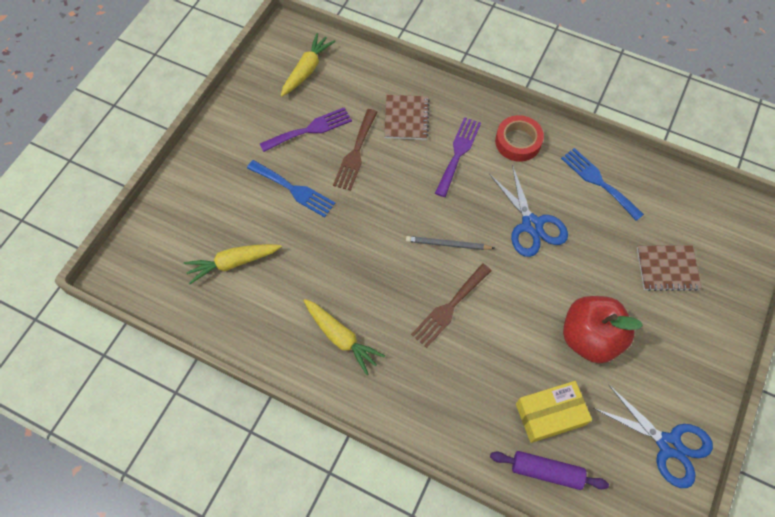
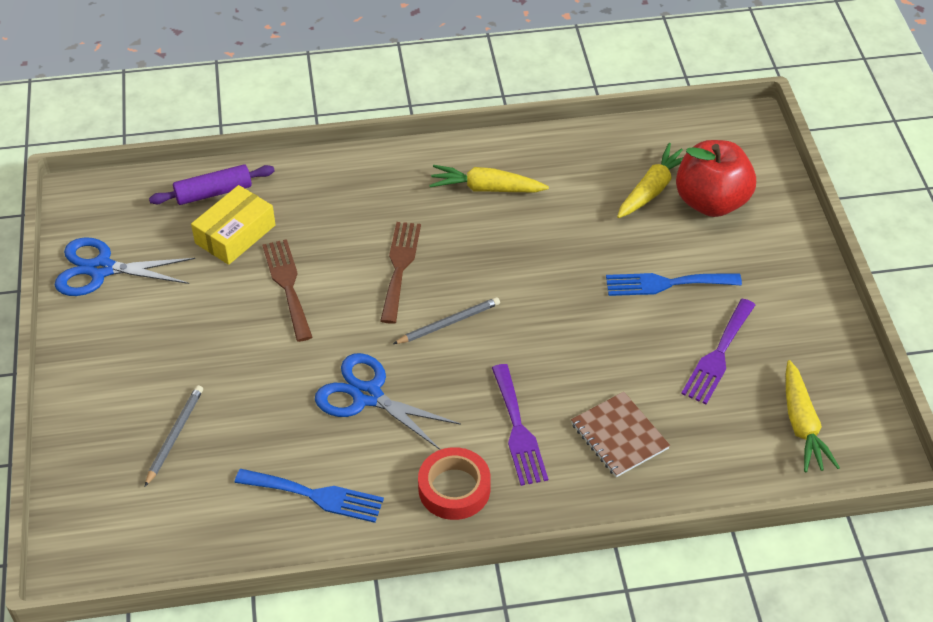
camera: 145 degrees right, 15 degrees down
brown fork [333,109,377,191] -> brown fork moved to [262,239,313,342]
red apple [563,296,643,363] -> red apple moved to [676,140,756,217]
brown notebook [637,245,702,291] -> grey pencil [145,385,203,487]

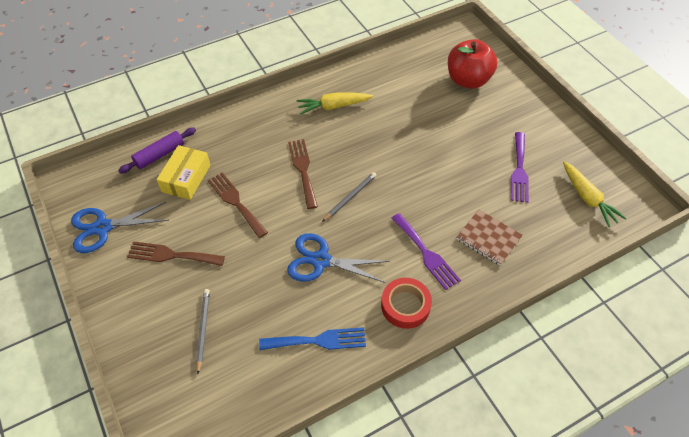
camera: 20 degrees left, 5 degrees up
blue fork [606,273,742,296] -> none
yellow carrot [617,143,683,218] -> none
none -> brown fork [127,241,225,266]

